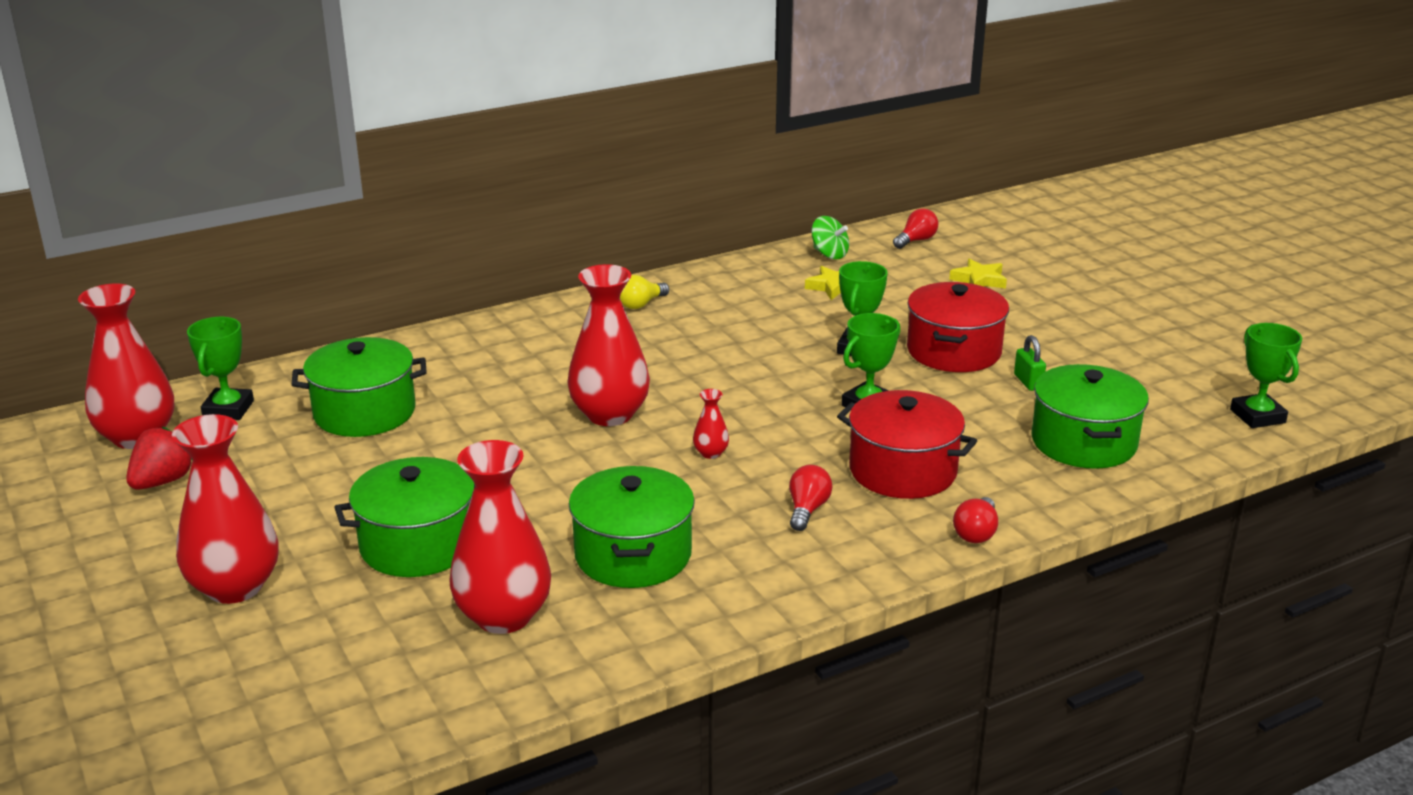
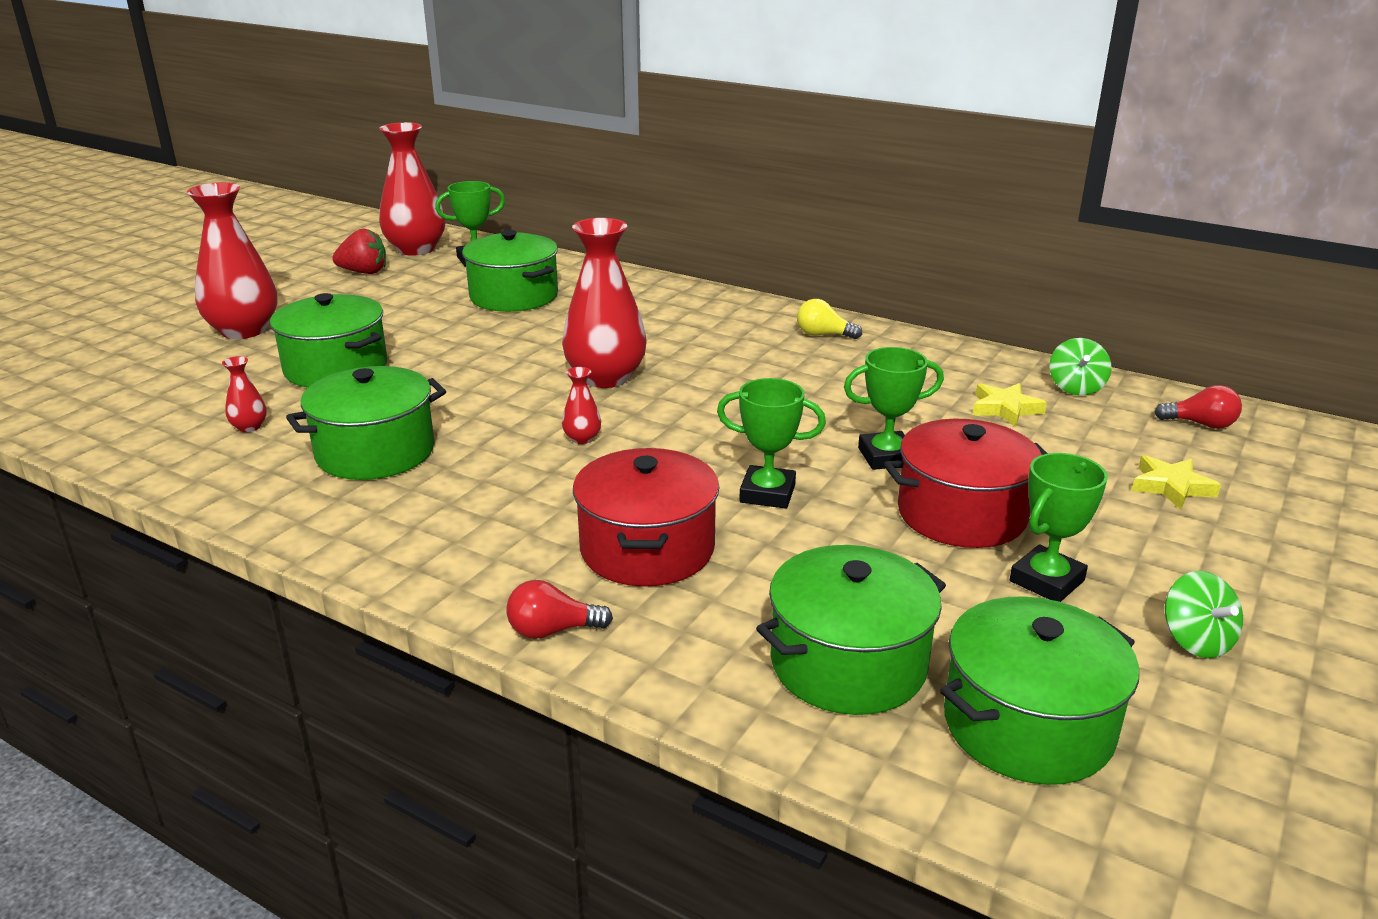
camera: 60 degrees right, 0 degrees up
red vase [449,440,551,634] -> red vase [222,356,267,432], size x0.43
red light bulb [789,465,832,531] -> none
green padlock [1014,335,1046,391] -> none
green trophy [1230,323,1302,428] -> green trophy moved to [1010,453,1108,602]
none -> green pot [940,596,1139,785]
none -> green spinning top [1165,571,1243,658]

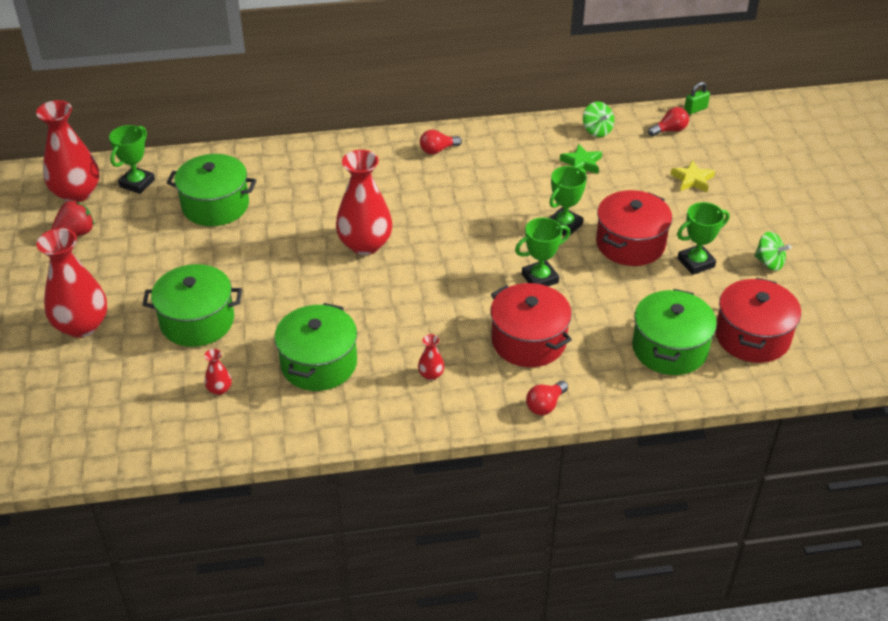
camera: 40 degrees left, 15 degrees up
red vase [562,367,601,444] -> red vase moved to [418,334,444,380]
yellow light bulb [797,299,862,339] -> red light bulb [420,130,462,154]
green pot [940,596,1139,785] -> red pot [715,278,801,363]
yellow star [973,383,1047,427] -> green star [560,144,602,174]
green trophy [1010,453,1108,602] -> green trophy turned 60 degrees clockwise [677,202,730,275]
none -> green padlock [684,82,710,114]

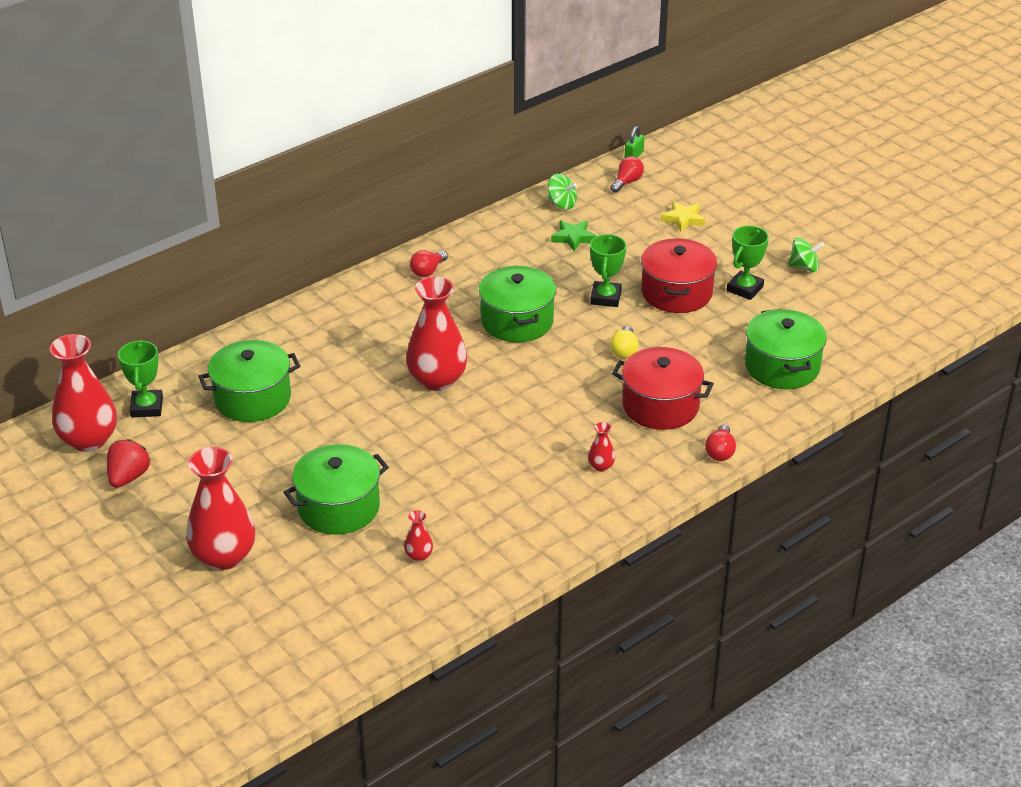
camera: 30 degrees left, 5 degrees down
green pot [274,303,357,391] -> green pot moved to [479,266,556,342]
green trophy [515,218,570,286] -> yellow light bulb [610,326,639,358]
red pot [715,278,801,363] -> none

